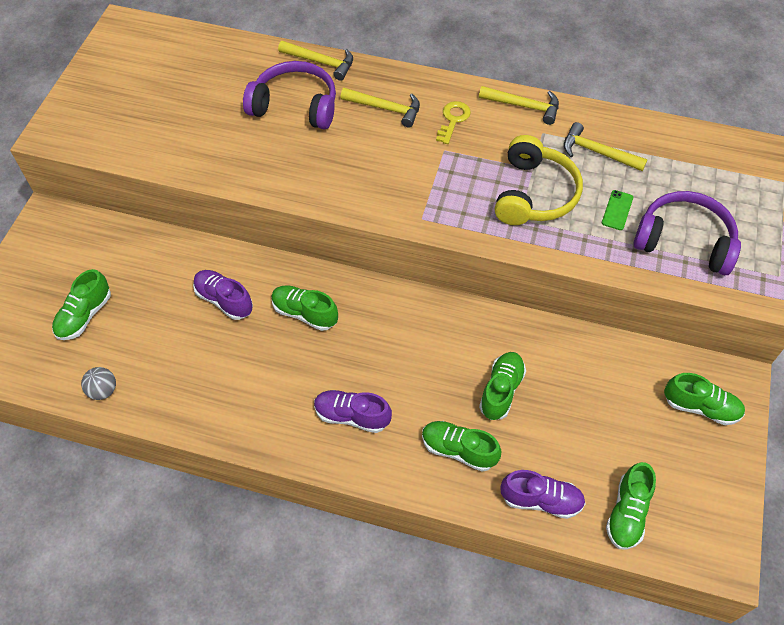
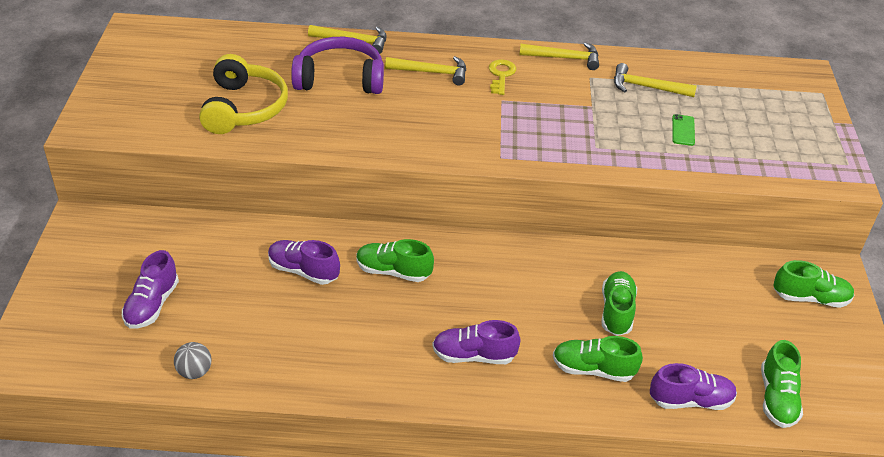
camera: 15 degrees left, 15 degrees down
green shoe [52,269,111,340] -> purple shoe [122,250,179,329]
yellow headphones [495,135,583,225] -> yellow headphones moved to [199,54,288,134]
purple headphones [633,191,741,275] -> none

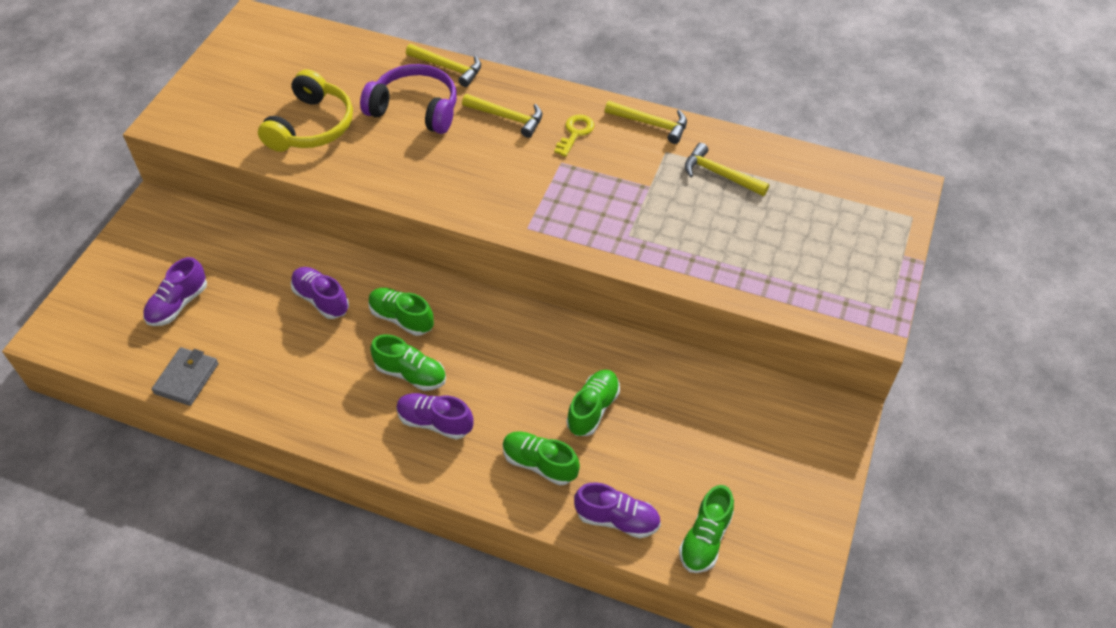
camera: 20 degrees right, 10 degrees up
grey ball [174,342,212,379] -> grey wallet [152,347,219,406]
green phone [672,114,695,146] -> none
green shoe [773,260,855,308] -> green shoe moved to [370,334,446,391]

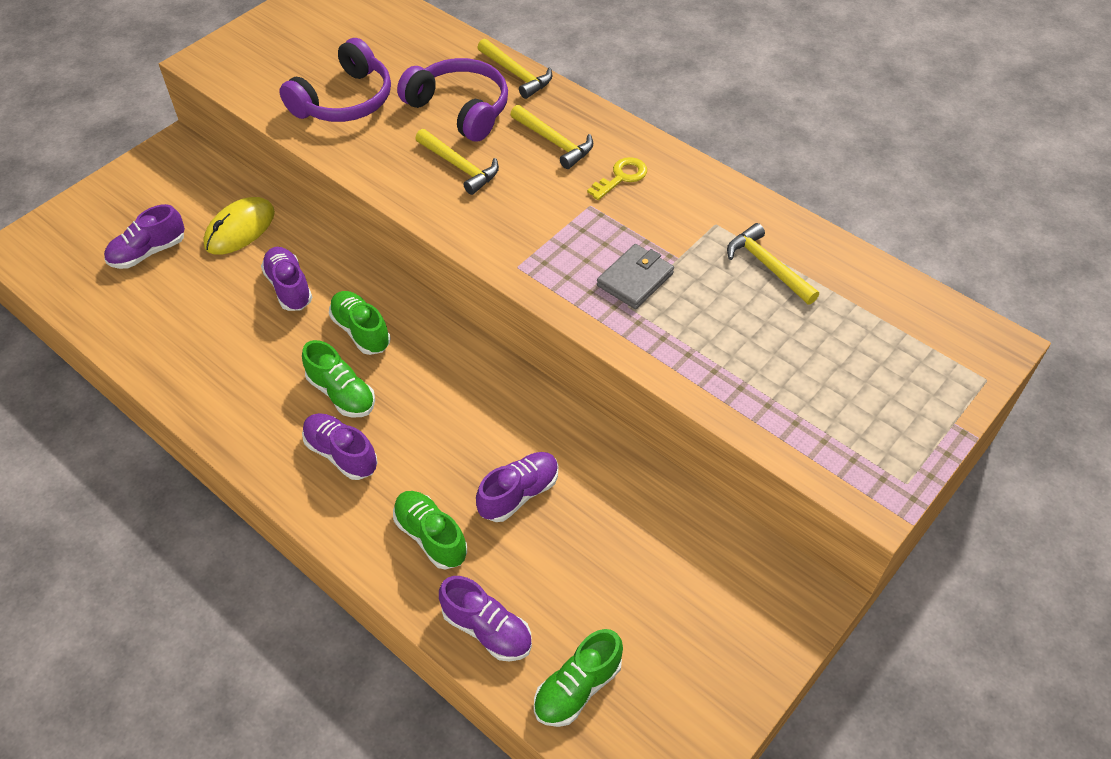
camera: 20 degrees right, 0 degrees up
grey wallet [152,347,219,406] -> grey wallet moved to [597,244,674,309]
yellow headphones [258,69,353,152] -> purple headphones [279,38,391,122]
green shoe [566,369,620,436] -> purple shoe [476,452,558,522]
yellow hammer [605,101,687,144] -> yellow hammer moved to [415,129,499,195]
none -> yellow mouse [203,197,275,255]

